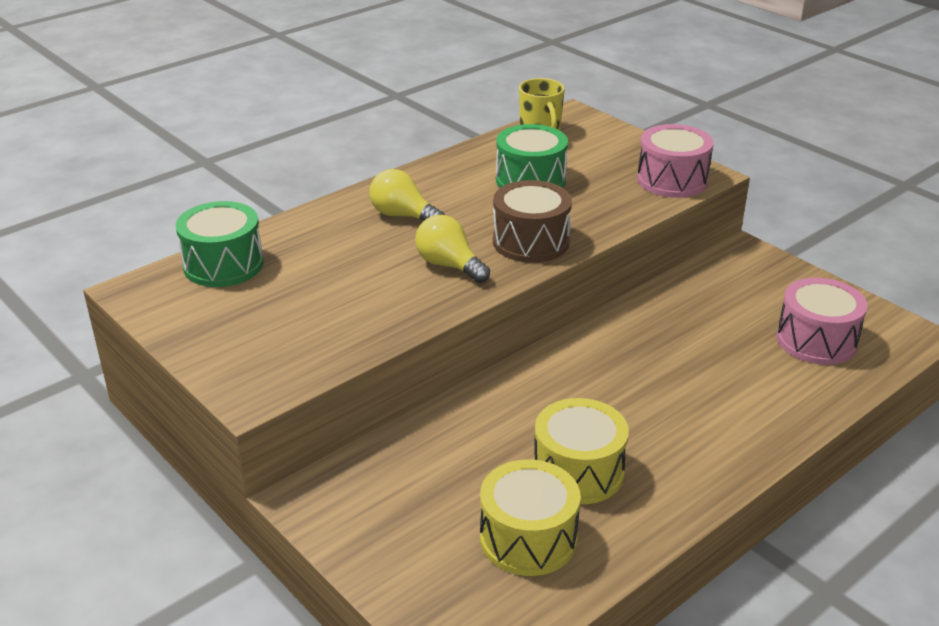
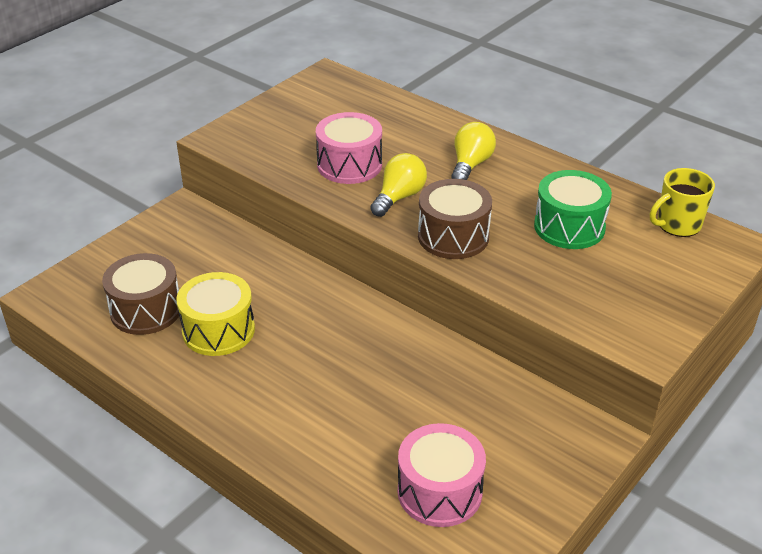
camera: 80 degrees right, 5 degrees up
green drum [176,201,264,287] -> none
yellow drum [480,459,581,576] -> brown drum [102,253,179,335]
pink drum [637,124,714,198] -> pink drum moved to [316,112,382,184]

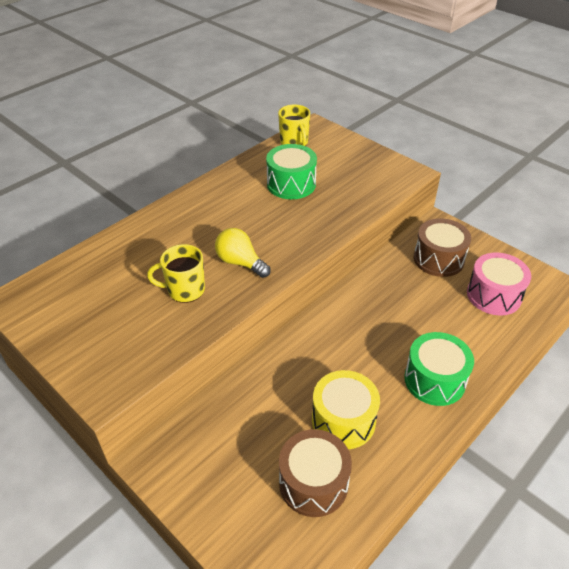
camera: 85 degrees left, 5 degrees up
pink drum [316,112,382,184] -> yellow mug [147,244,205,303]
brown drum [418,179,492,259] -> brown drum moved to [414,218,471,277]
yellow light bulb [452,122,496,180] -> none
none -> green drum [404,332,474,406]

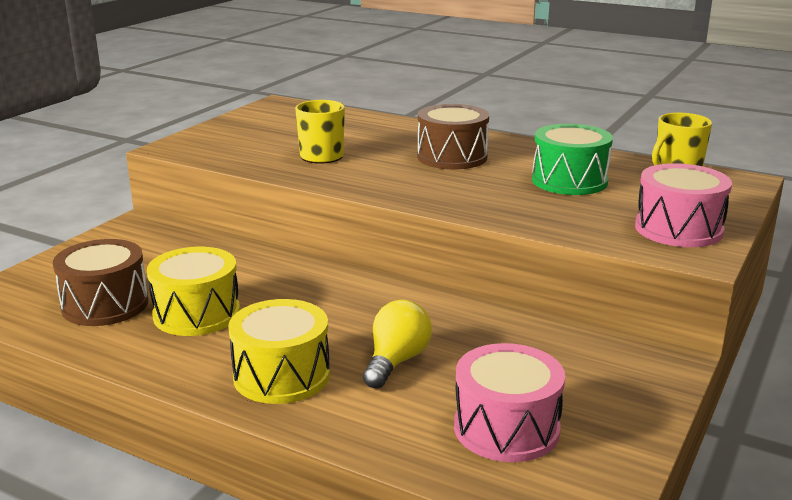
camera: 75 degrees right, 20 degrees down
yellow light bulb [215,228,271,278] -> yellow light bulb moved to [363,300,432,389]
green drum [404,332,474,406] -> yellow drum [228,299,330,404]
brown drum [414,218,471,277] -> brown drum moved to [417,104,489,169]
none -> pink drum [635,163,732,247]

